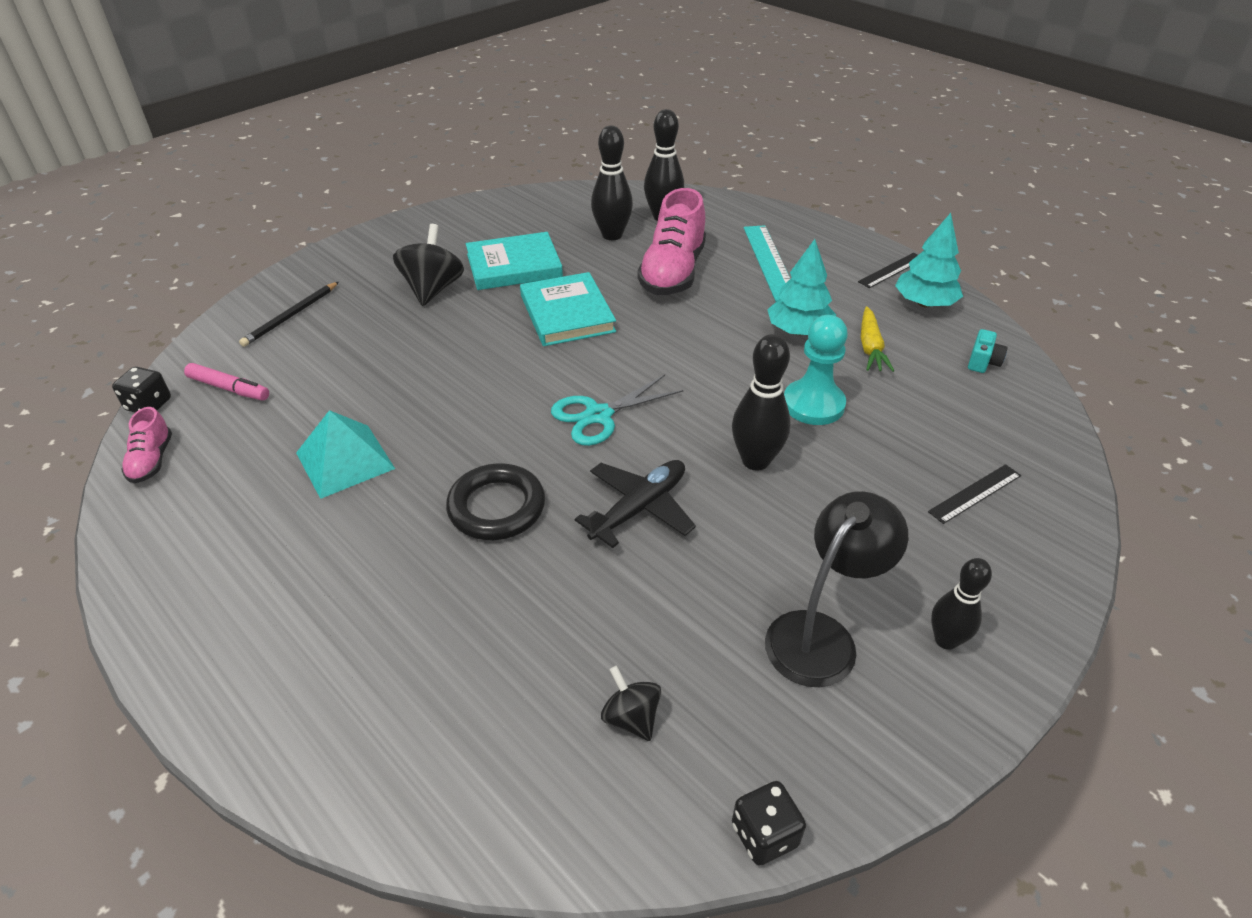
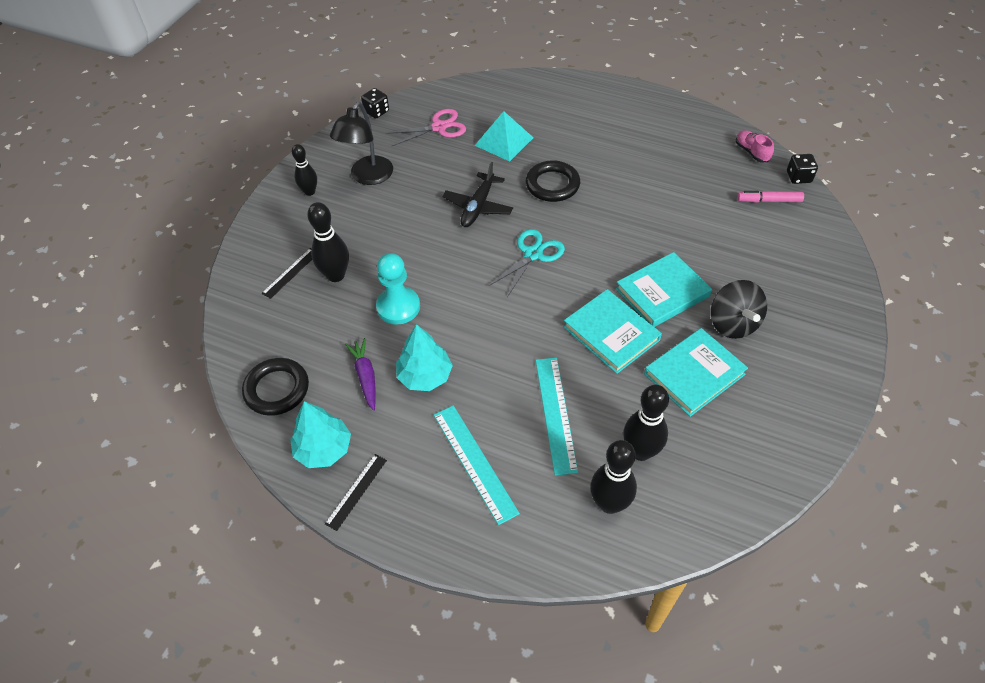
camera: 160 degrees right, 10 degrees up
black pencil [239,282,339,347] -> none
turquoise pyramid [296,410,395,499] -> turquoise pyramid moved to [475,111,534,162]
black spinning top [601,666,661,741] -> pink scissors [386,109,466,147]
pink shoe [637,188,706,295] -> turquoise ruler [536,358,578,476]
black bowling pin [732,334,791,471] -> black bowling pin moved to [307,202,349,282]
yellow carrot [861,306,895,372] -> purple carrot [345,338,376,411]
turquoise camera [968,329,1008,373] -> black ring [242,358,309,416]
none -> turquoise book [616,252,712,327]

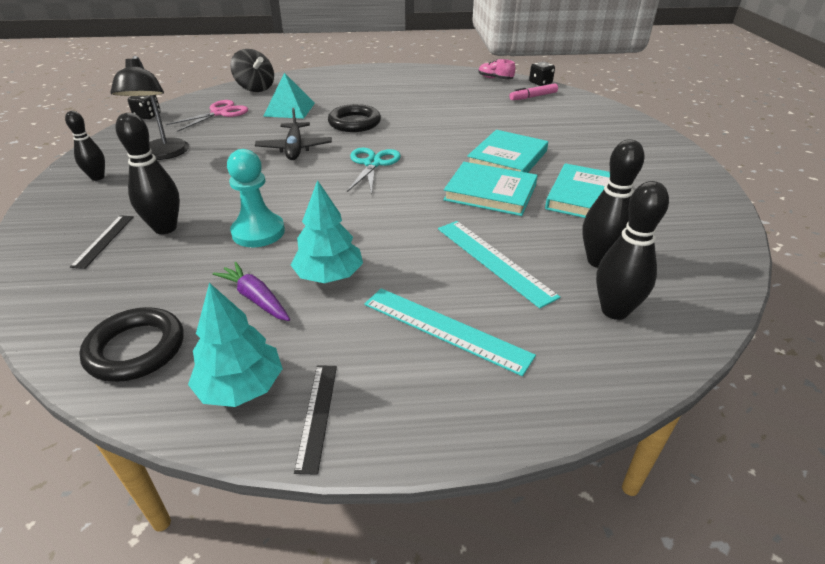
camera: 30 degrees left, 15 degrees down
black spinning top [711,280,767,339] -> black spinning top moved to [230,49,274,92]

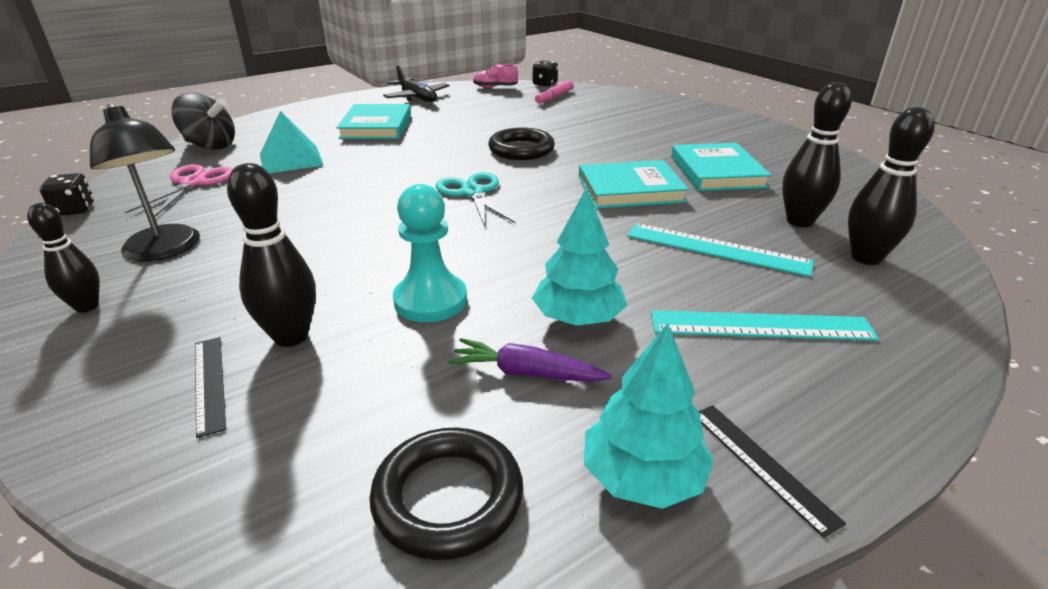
camera: 30 degrees left, 5 degrees down
black plane [255,108,332,160] -> black plane moved to [383,65,450,102]
black ring [328,104,381,132] -> black ring moved to [488,128,555,160]
turquoise book [467,130,548,173] -> turquoise book moved to [336,104,411,139]

